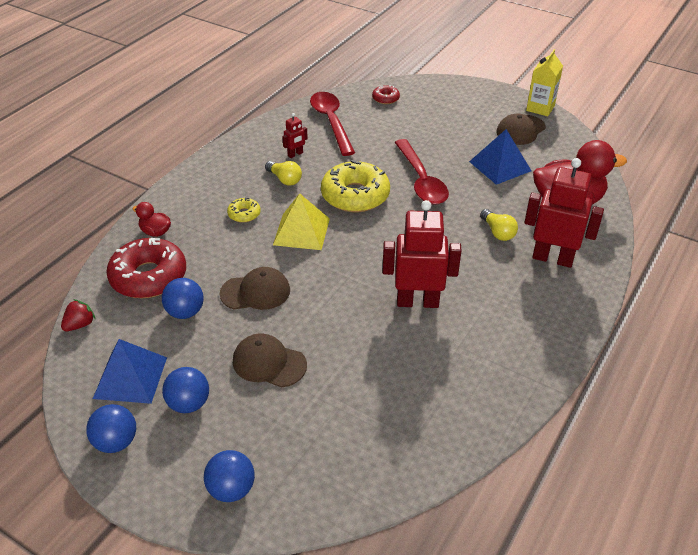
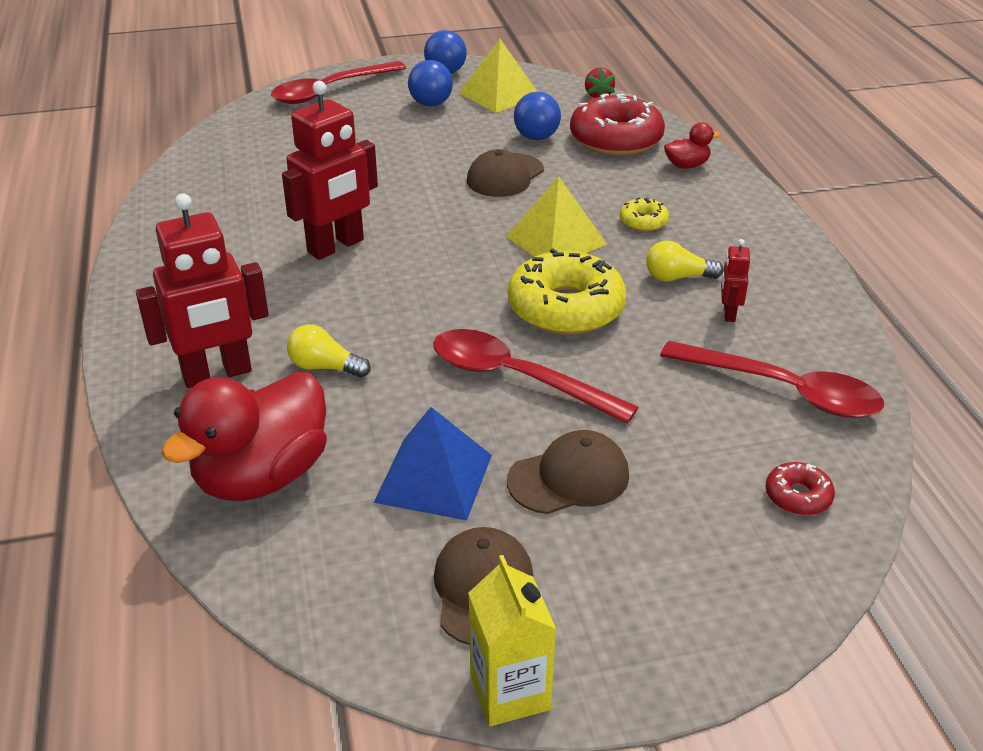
camera: 135 degrees right, 5 degrees down
blue pyramid [93,339,167,404] -> yellow pyramid [459,39,538,113]
blue ball [204,450,255,502] -> red spoon [271,61,406,104]
brown cap [233,334,307,388] -> brown cap moved to [507,430,629,514]

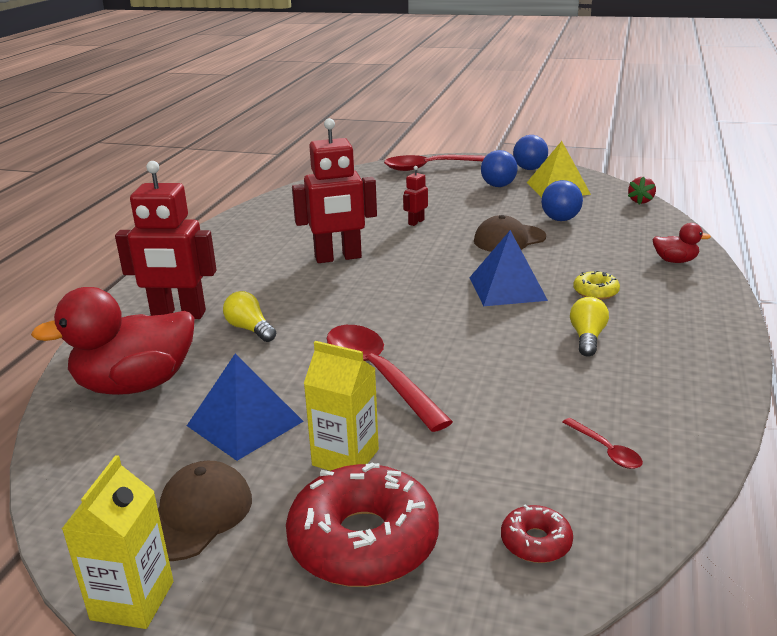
camera: 30 degrees right, 10 degrees down
yellow pyramid [506,176,607,257] -> blue pyramid [469,230,548,306]
brown cap [507,430,629,514] -> yellow carton [304,341,379,471]
yellow donut [508,249,626,335] -> none
red donut [570,93,665,156] -> red donut moved to [286,462,439,587]
yellow light bulb [646,241,723,282] -> yellow light bulb turned 75 degrees clockwise [570,297,609,357]
red spoon [660,341,884,418] -> red spoon [563,418,643,469], size x0.44
red robot [721,239,750,322] -> red robot moved to [403,166,428,226]

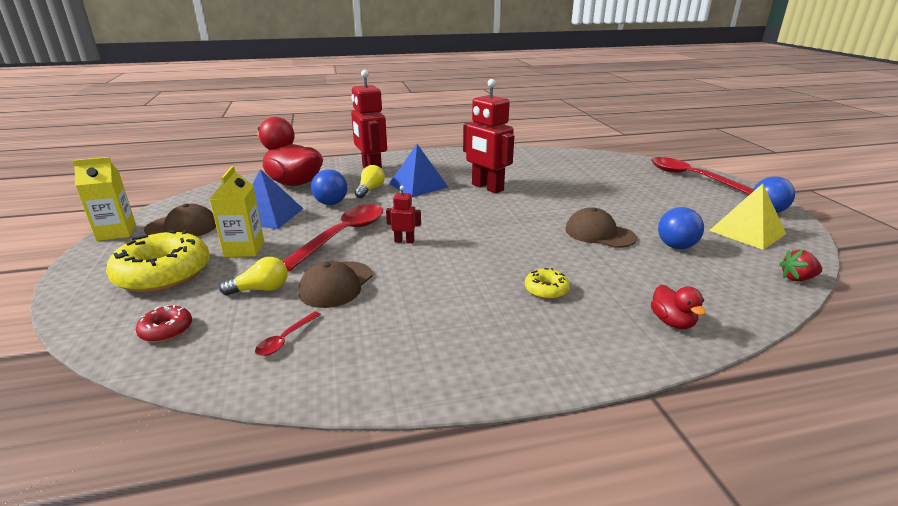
camera: 60 degrees right, 0 degrees up
red donut [286,462,439,587] -> yellow donut [106,230,210,293]
red robot [403,166,428,226] -> red robot moved to [386,186,421,244]
blue pyramid [469,230,548,306] -> blue pyramid moved to [389,144,448,197]
blue ball [481,150,518,187] -> blue ball moved to [311,169,347,205]
yellow light bulb [570,297,609,357] -> yellow light bulb moved to [219,257,288,296]
none -> brown cap [299,261,373,308]

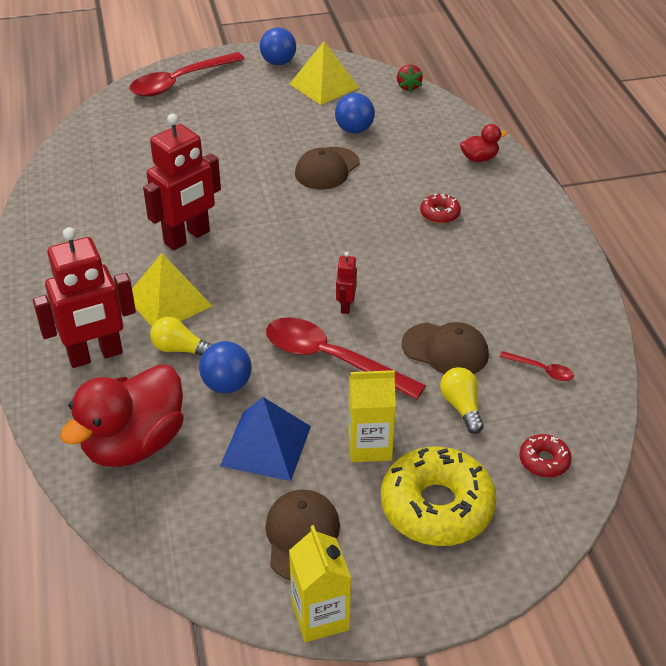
camera: 90 degrees left, 15 degrees up
blue pyramid [389,144,448,197] -> yellow pyramid [132,253,212,326]
yellow donut [525,268,570,299] -> red donut [420,194,461,224]

